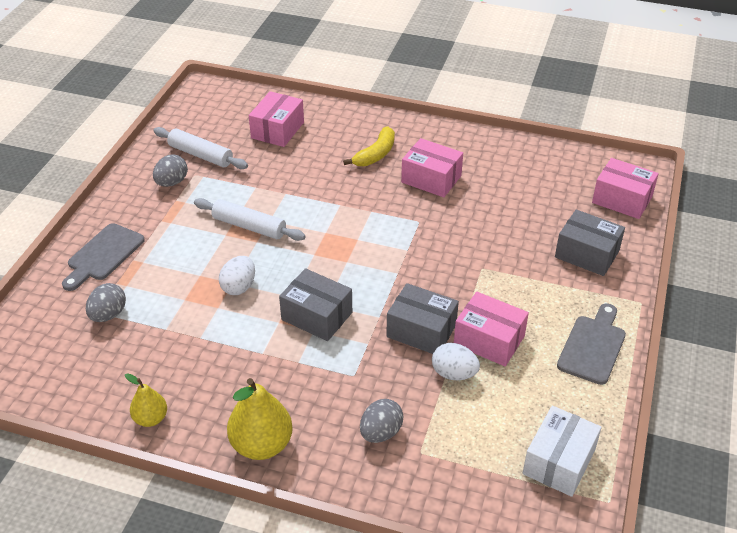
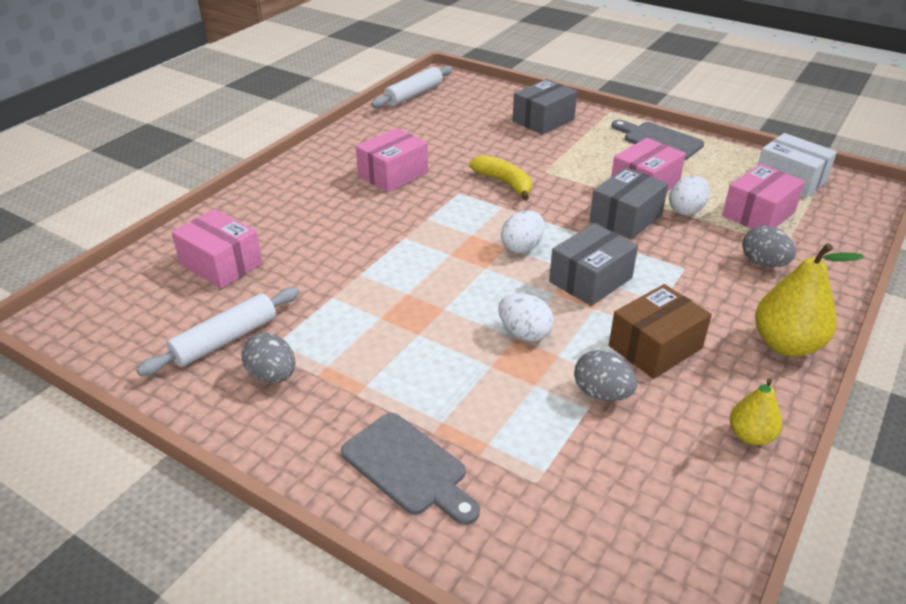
camera: 75 degrees left, 5 degrees down
grey egg [86,283,126,322] -> grey egg moved to [574,350,637,401]
white rolling pin [194,198,306,241] -> white rolling pin moved to [371,66,453,108]
yellow banana [343,127,395,166] -> yellow banana moved to [469,155,532,200]
pink box [592,158,659,219] -> pink box moved to [722,164,805,229]
none -> white egg [501,211,545,253]
none -> brown box [609,284,712,379]

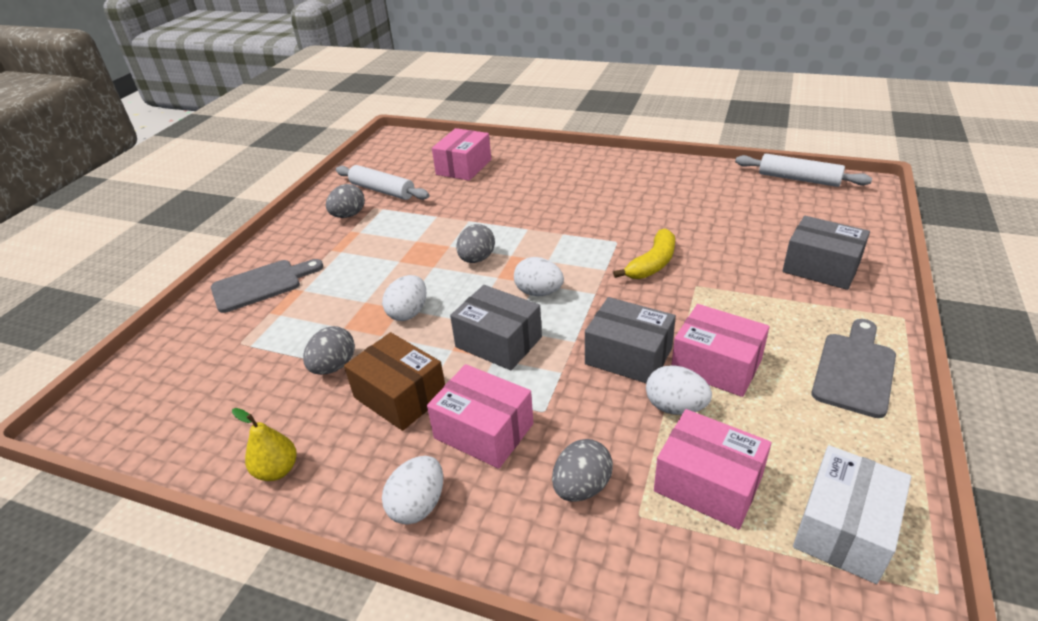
camera: 80 degrees right, 0 degrees up
grey cutting board [341,413,480,525] -> grey cutting board turned 150 degrees counterclockwise [211,259,323,313]
pink box [356,128,428,192] -> pink box moved to [427,364,533,469]
yellow pear [755,243,864,357] -> white egg [382,456,443,525]
none -> grey egg [456,224,495,263]

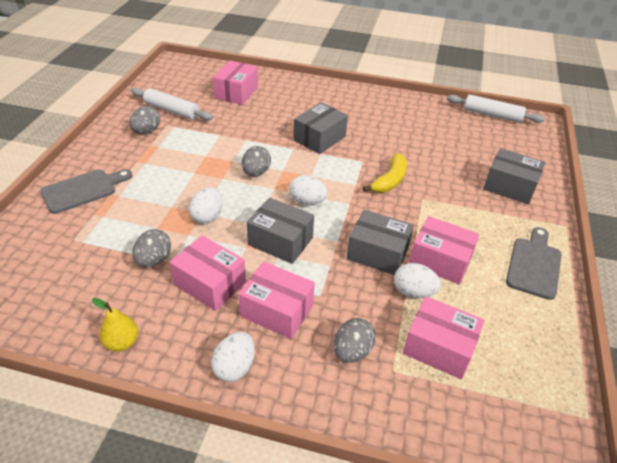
camera: 10 degrees left, 5 degrees up
brown box [344,332,445,431] -> pink box [169,235,246,311]
white box [793,445,911,584] -> none
none -> grey box [294,102,348,154]

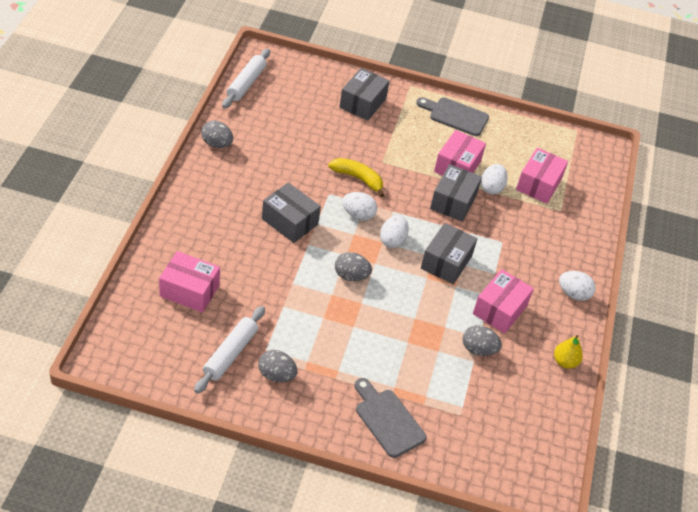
camera: 95 degrees left, 5 degrees up
white egg [189,188,222,223] -> white egg moved to [342,192,377,221]
pink box [238,262,315,339] -> none
grey egg [334,318,376,363] -> grey egg moved to [201,120,233,148]

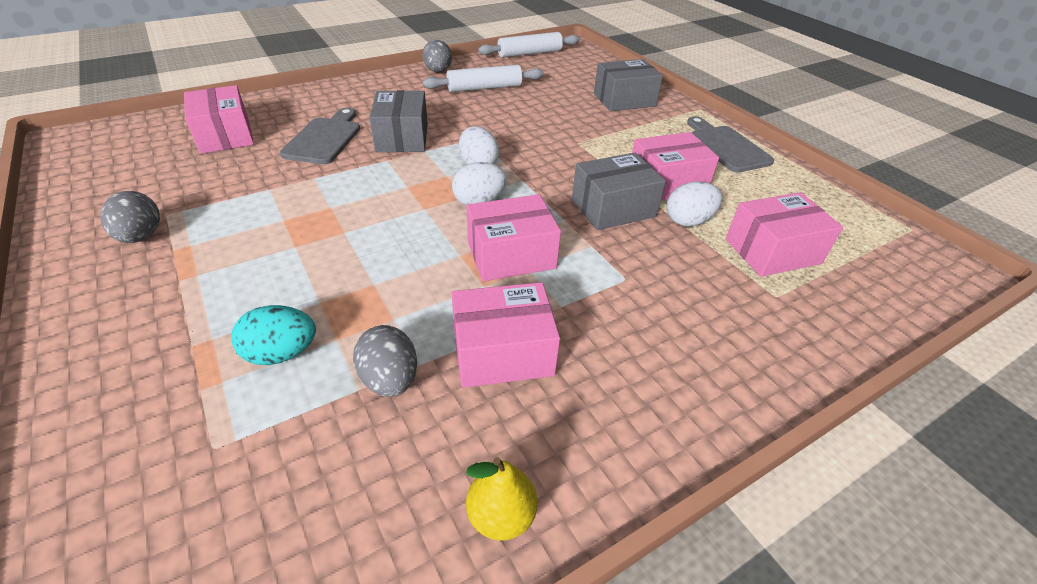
camera: 50 degrees right, 5 degrees down
white rolling pin [194,306,265,394] -> white rolling pin moved to [423,65,544,92]
yellow banana [328,158,384,197] -> none
grey egg [335,252,372,281] -> none
grey cutting board [355,378,426,458] -> grey cutting board moved to [280,108,360,164]
grey box [421,223,477,284] -> pink box [466,194,561,281]
white egg [559,271,596,301] -> none
none -> turquoise egg [231,305,316,365]

